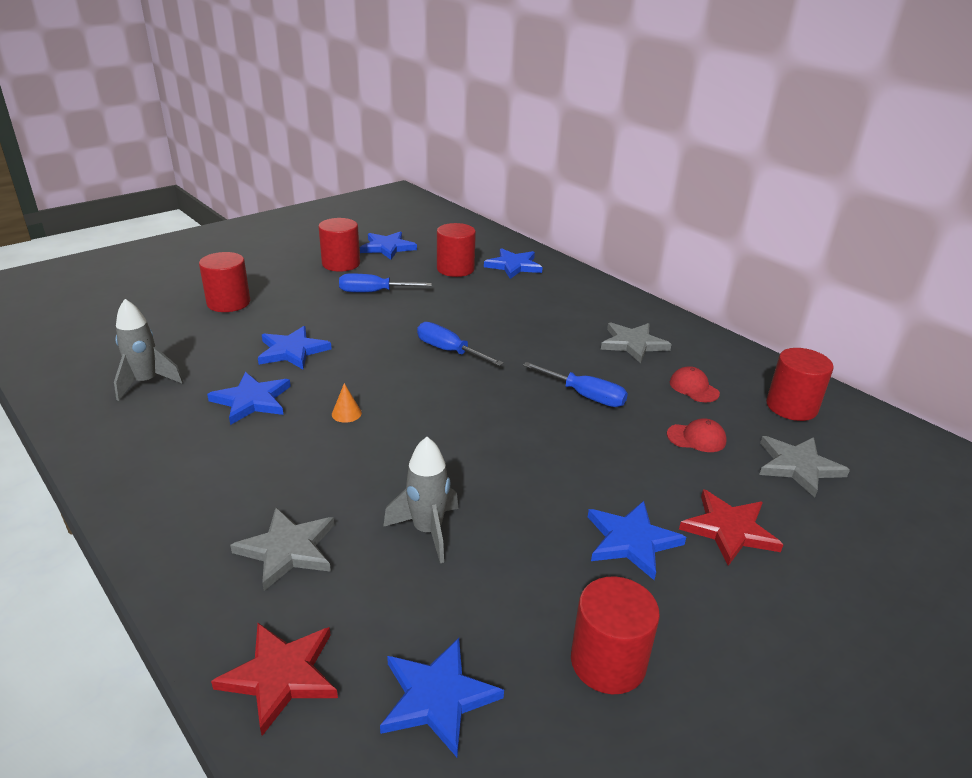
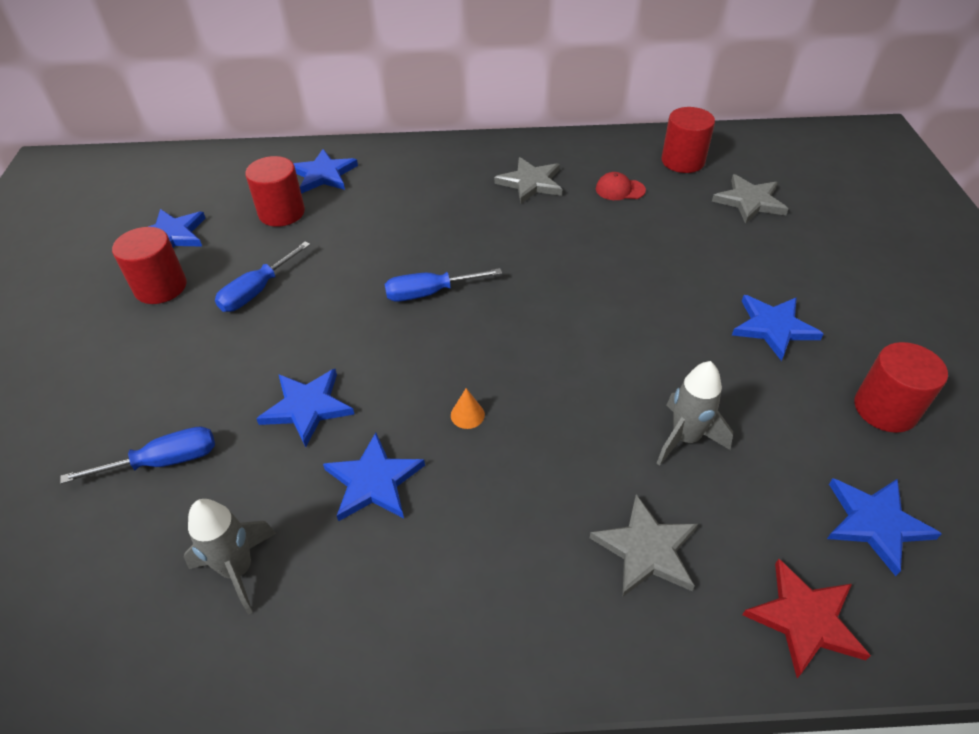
camera: 50 degrees left, 15 degrees up
red cylinder [199,252,250,312] -> none
blue screwdriver [523,362,628,407] -> blue screwdriver moved to [60,426,215,484]
red cap [667,419,727,452] -> none
red star [679,489,784,566] -> none

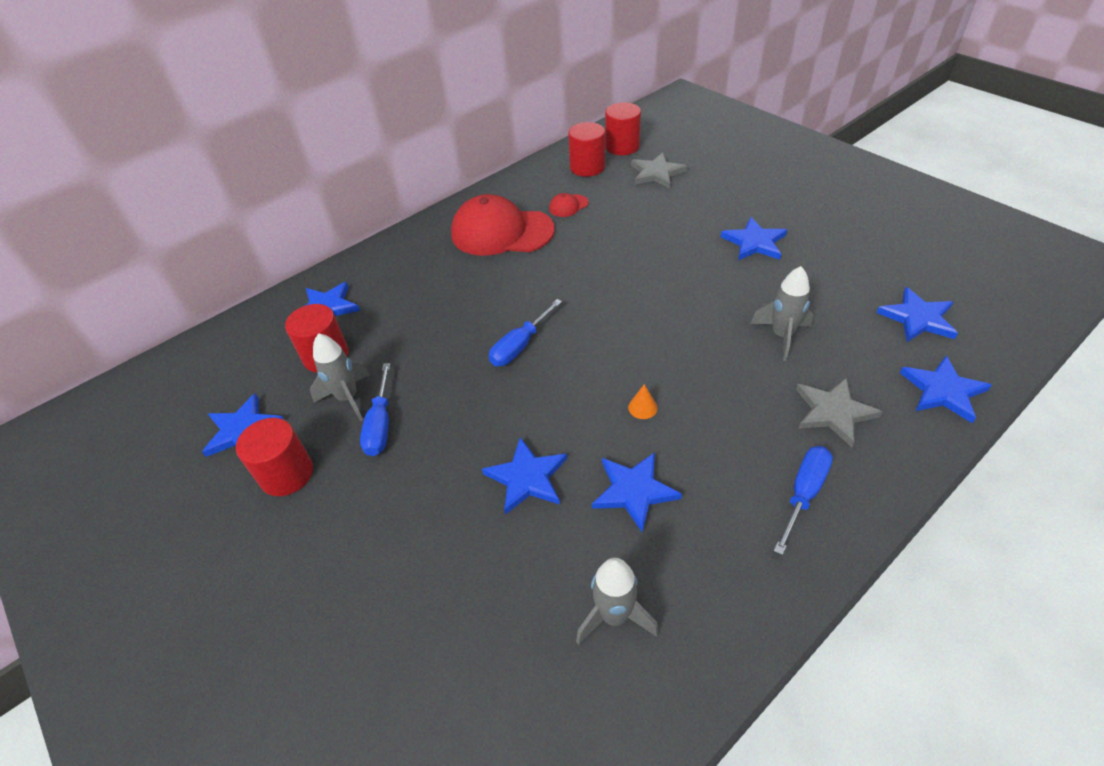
camera: 35 degrees left, 0 degrees up
blue screwdriver [60,426,215,484] -> blue screwdriver moved to [774,446,833,555]
grey star [494,157,562,204] -> red cap [451,194,554,256]
red star [742,559,871,678] -> blue star [900,356,992,423]
red cylinder [854,342,948,433] -> red cylinder moved to [605,102,641,155]
none -> grey rocket [310,333,370,421]

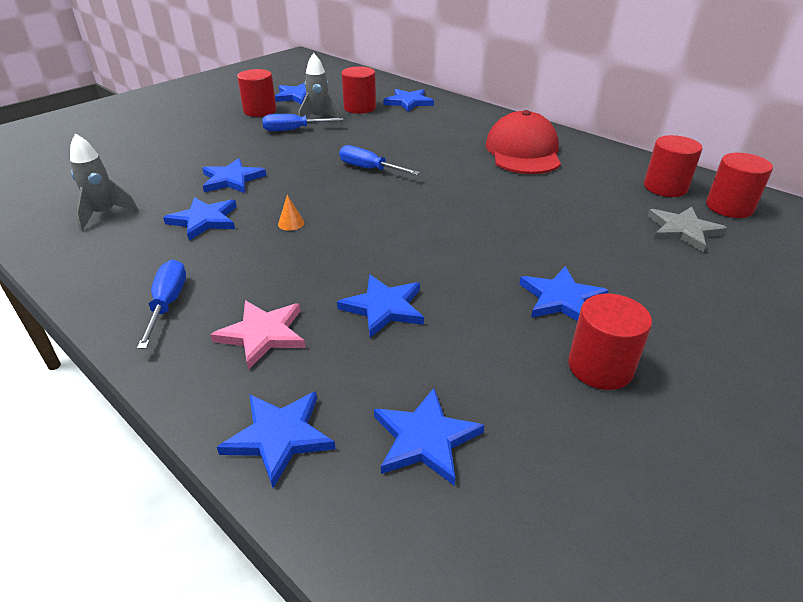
camera: 80 degrees right, 10 degrees down
red cap [549,193,589,217] -> none
grey rocket [750,266,813,361] -> blue star [337,275,424,338]
blue screwdriver [774,446,833,555] -> blue screwdriver turned 120 degrees counterclockwise [137,260,186,349]
grey star [796,377,883,447] -> pink star [210,300,306,370]
none -> red cylinder [568,294,652,390]

